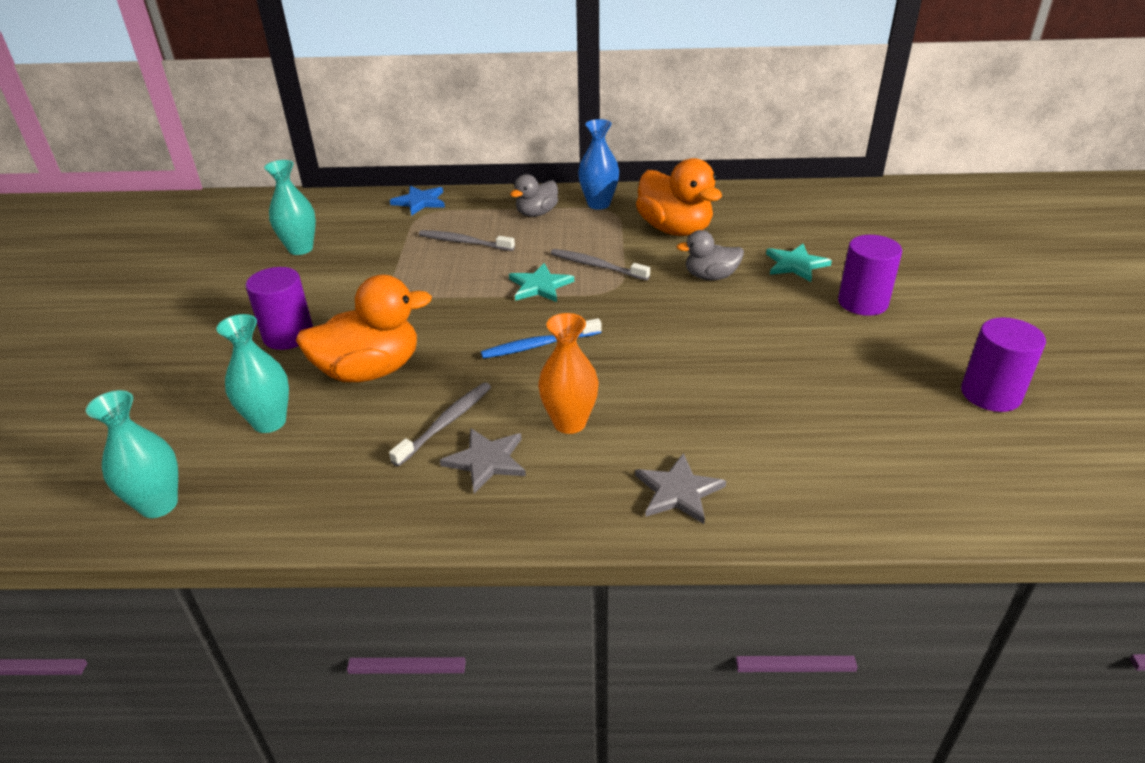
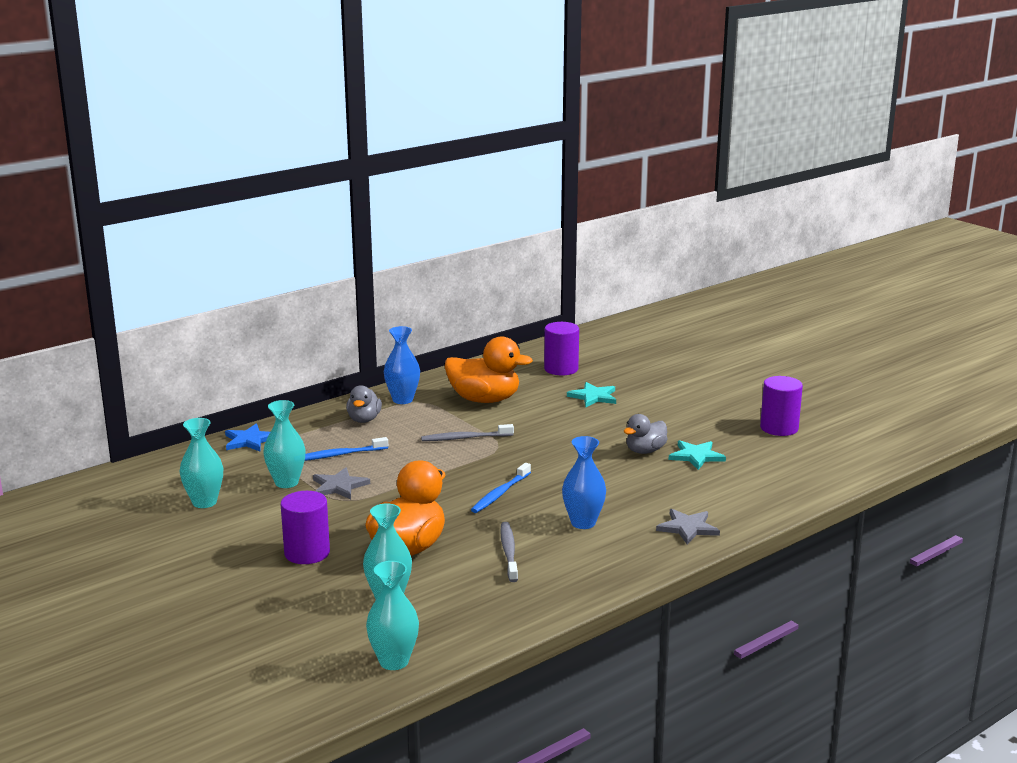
camera: 40 degrees left, 15 degrees down
grey toothbrush [419,230,515,251] -> blue toothbrush [305,437,388,461]
grey star [440,428,526,493] -> grey star moved to [313,467,370,499]
turquoise star [509,263,574,302] -> turquoise star moved to [669,440,726,470]
orange vase [538,313,599,434] -> blue vase [562,436,606,529]
grey duck [676,230,744,280] -> grey duck moved to [624,414,668,454]
purple cylinder [838,235,902,316] -> purple cylinder moved to [544,322,579,375]
none -> turquoise vase [263,400,306,488]

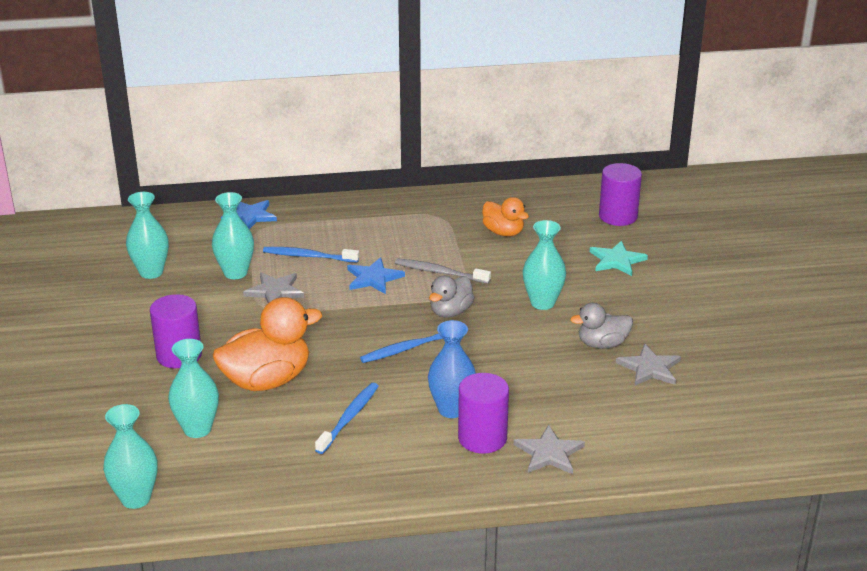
camera: 30 degrees right, 10 degrees up
grey duck [346,385,382,423] -> grey duck moved to [429,276,475,317]
blue vase [384,326,420,404] -> none
orange duck [445,336,533,403] -> orange duck [482,197,529,236], size x0.58
grey toothbrush [500,522,518,582] -> blue toothbrush [315,383,378,454]
turquoise star [669,440,726,470] -> grey star [616,343,681,386]
purple cylinder [760,376,803,436] -> purple cylinder moved to [458,373,509,453]
none -> blue star [347,257,405,294]
none -> turquoise vase [523,220,566,310]

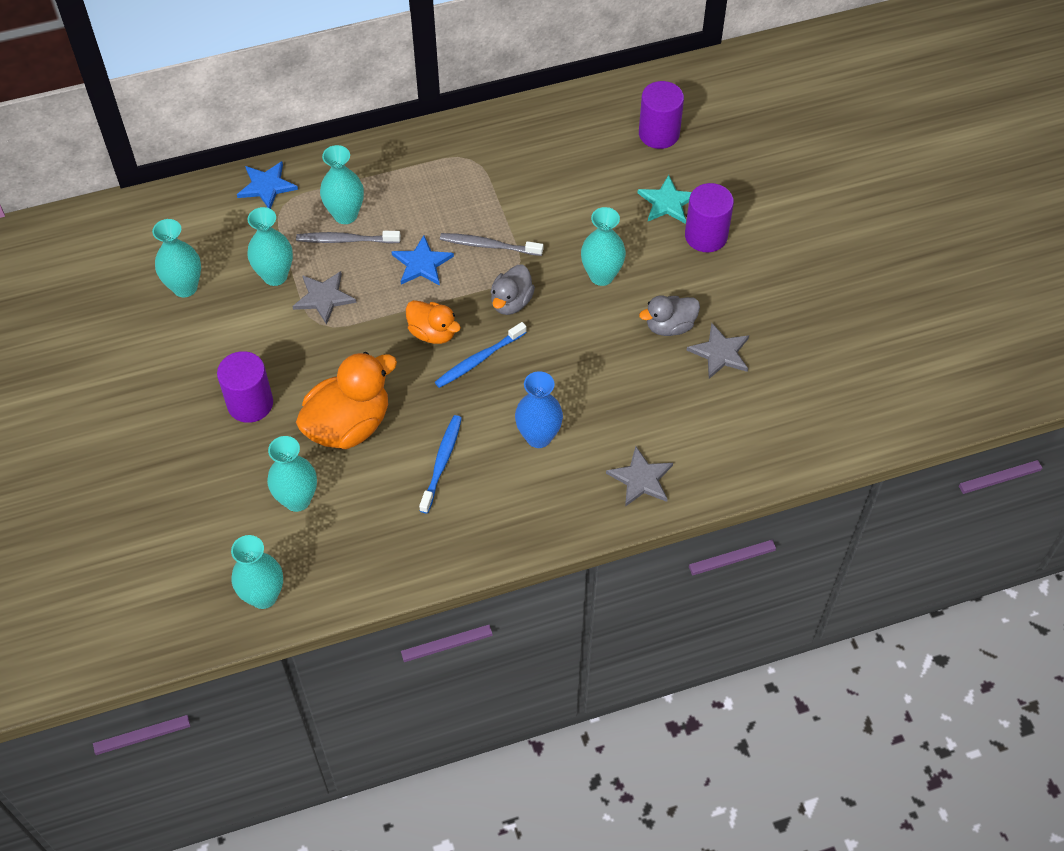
camera: 10 degrees left, 25 degrees up
blue toothbrush [263,247,359,263] -> grey toothbrush [296,231,401,244]
purple cylinder [458,373,509,453] -> purple cylinder moved to [685,183,734,252]
orange duck [482,197,529,236] -> orange duck moved to [406,300,461,344]
none -> turquoise vase [320,145,364,224]

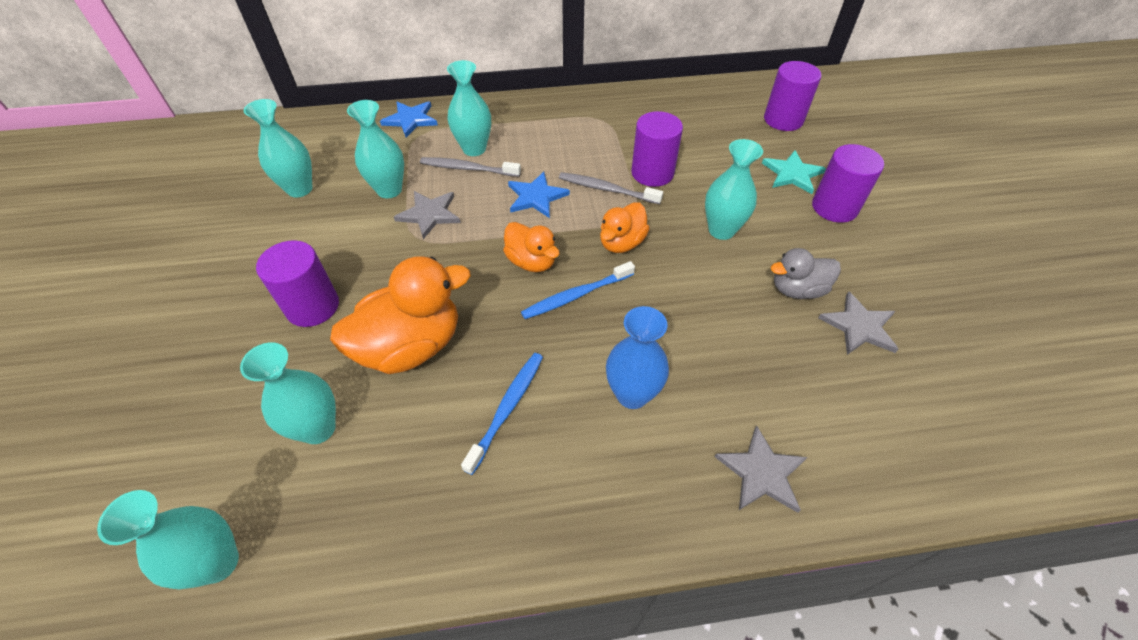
camera: 10 degrees right, 5 degrees down
grey duck [491,265,535,315] -> orange duck [600,202,650,253]
none -> purple cylinder [631,111,683,187]

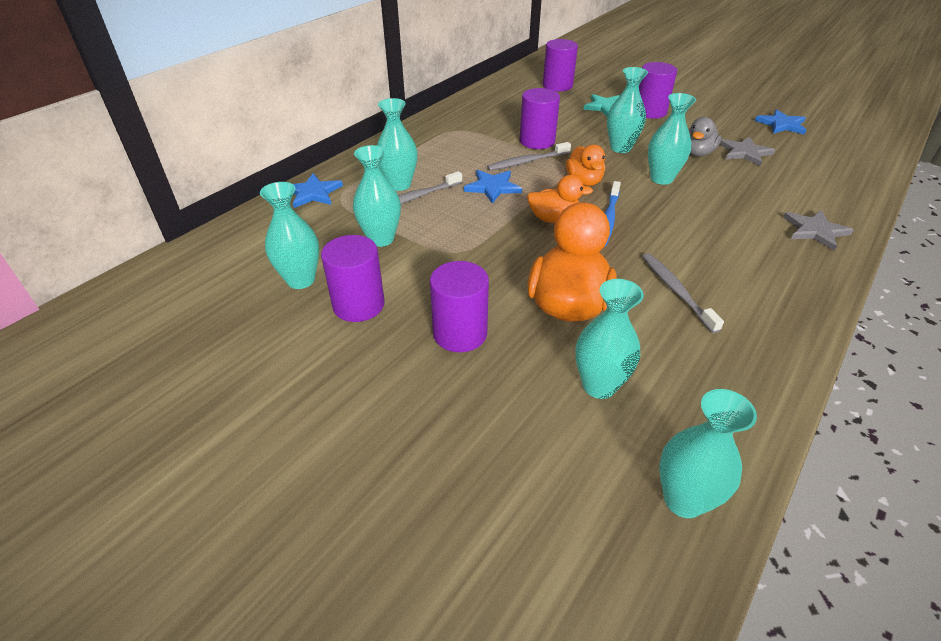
camera: 45 degrees left, 10 degrees down
grey star [394,191,461,239] -> none
blue toothbrush [461,353,543,475] -> grey toothbrush [642,253,724,333]
blue vase [606,306,669,409] -> none
none -> purple cylinder [321,235,385,322]
none -> turquoise vase [648,93,696,185]
none -> blue star [755,109,806,135]

